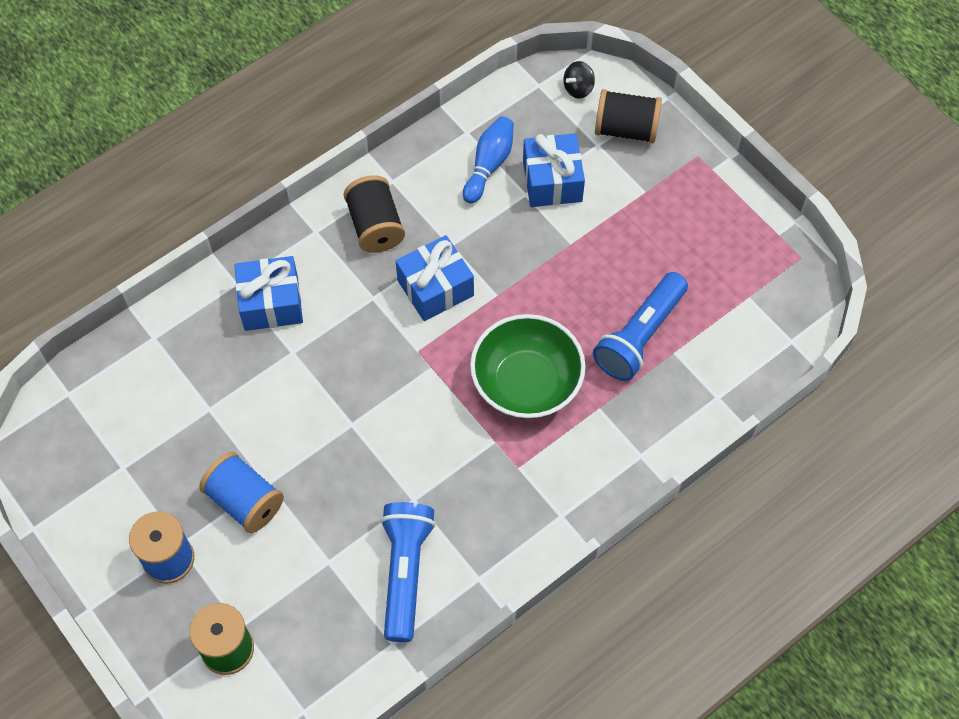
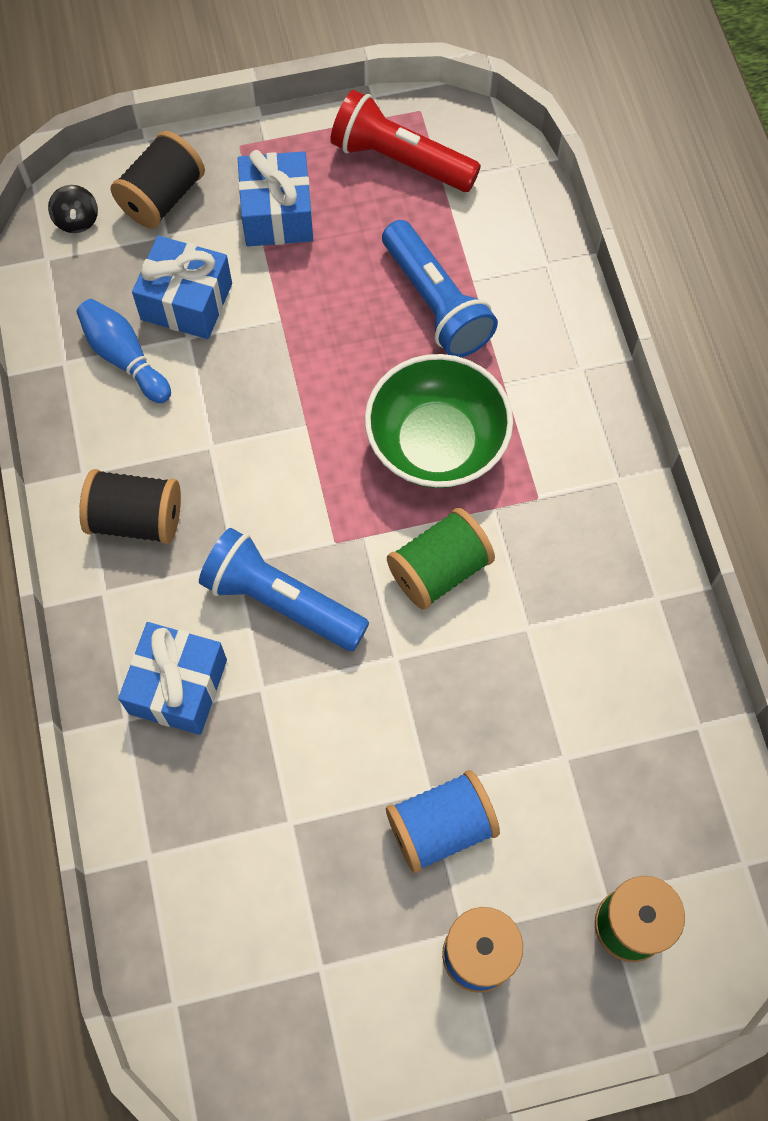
camera: 65 degrees left, 5 degrees up
blue flashlight [380,502,436,642] -> blue flashlight moved to [199,528,369,651]
blue gift [396,235,474,321] -> blue gift moved to [238,150,313,247]
none -> red flashlight [330,90,481,192]
none -> green spool [387,508,495,610]

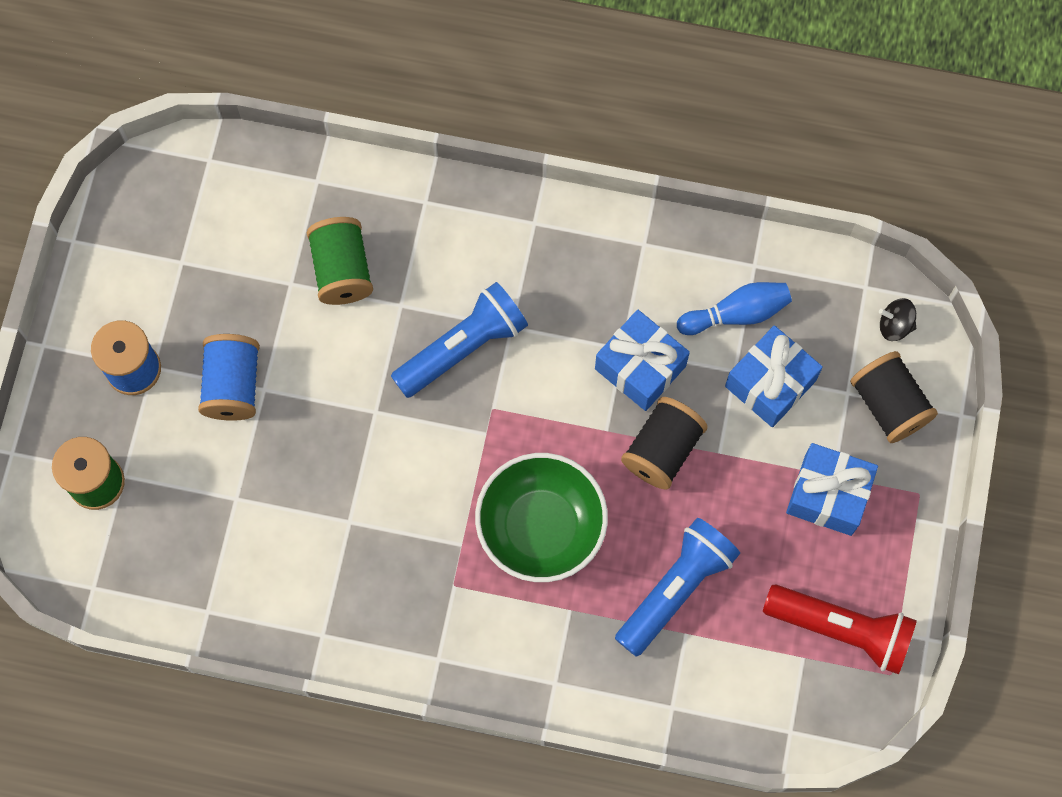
camera: 115 degrees right, 5 degrees up
black spool [79,469,181,544] -> black spool moved to [621,397,708,490]
blue gift [118,622,227,735] -> blue gift moved to [595,310,690,411]
red flashlight [330,90,481,192] -> red flashlight turned 60 degrees clockwise [763,584,917,674]
blue flashlight [382,220,498,358] -> blue flashlight turned 135 degrees clockwise [615,518,740,657]
green spool [387,508,495,610] -> green spool moved to [307,217,373,305]

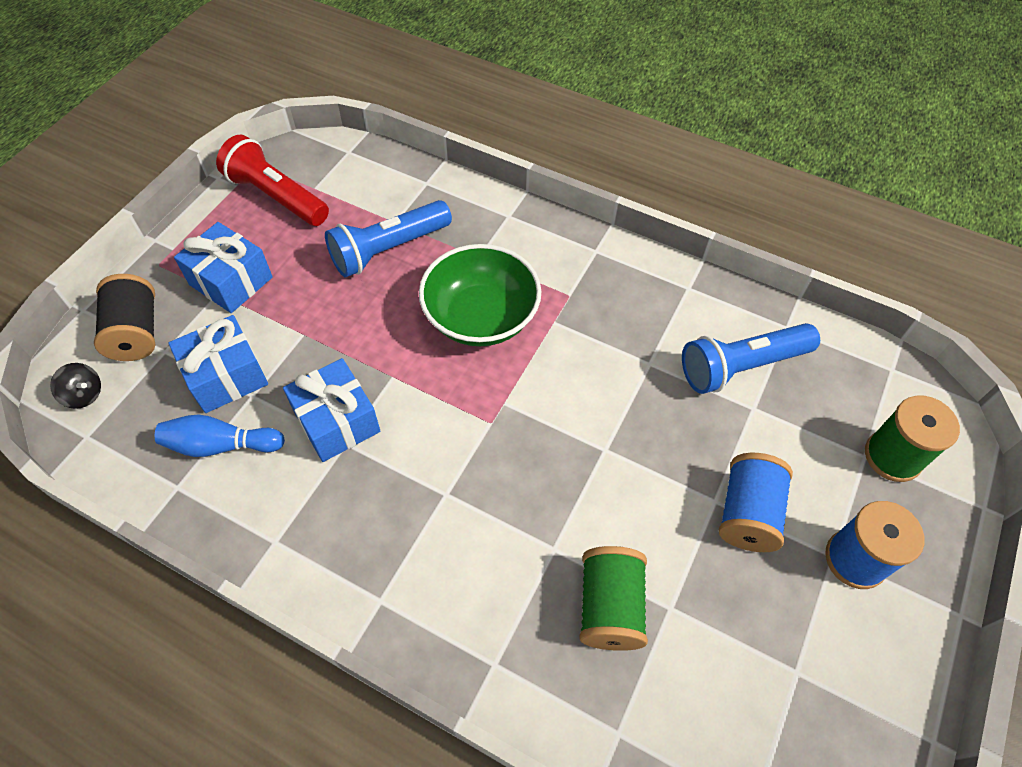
camera: 165 degrees left, 15 degrees down
blue flashlight [391,282,528,398] -> blue flashlight moved to [682,323,820,394]
black spool [621,397,708,490] -> none

